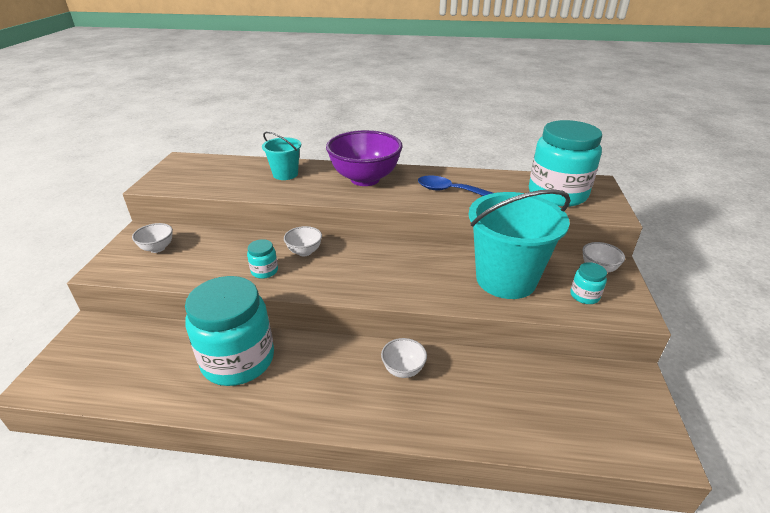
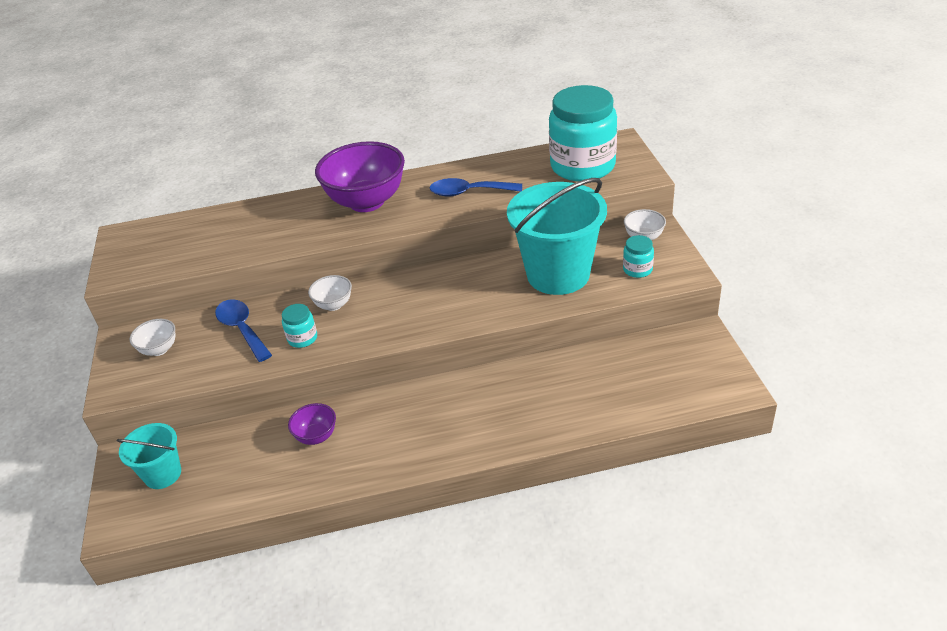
camera: 15 degrees left, 5 degrees up
turquoise jar [185,276,274,386] -> purple bowl [288,403,336,445]
turquoise bucket [262,131,301,180] -> turquoise bucket moved to [117,423,181,489]
white bowl [381,338,427,378] -> none
none -> blue spoon [215,299,272,362]

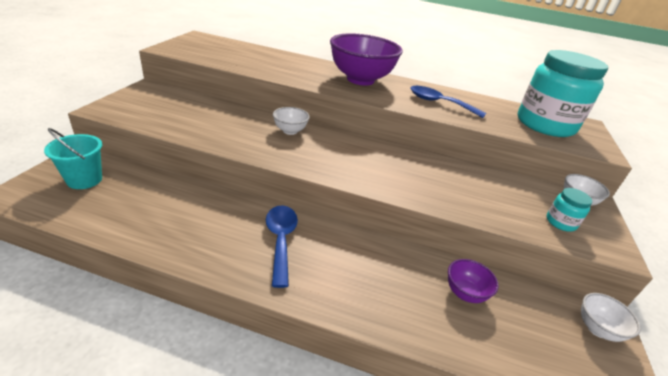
camera: 20 degrees right, 5 degrees down
white bowl [129,319,175,356] -> white bowl moved to [581,293,641,342]
blue spoon [215,299,272,362] -> blue spoon moved to [266,205,298,288]
turquoise jar [282,304,317,348] -> none
purple bowl [288,403,336,445] -> purple bowl moved to [448,259,499,303]
turquoise bucket [507,178,607,295] -> none

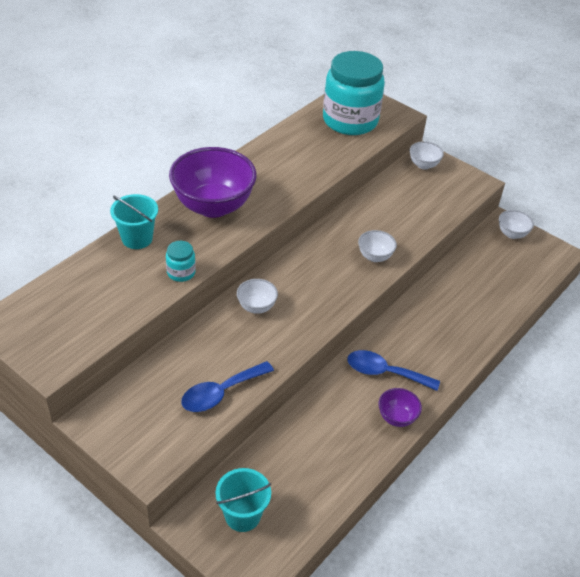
camera: 65 degrees left, 10 degrees up
blue spoon [410,86,486,118] -> blue spoon moved to [181,361,274,412]
purple bowl [448,259,499,303] -> purple bowl moved to [378,388,422,427]
turquoise jar [547,188,592,232] -> turquoise jar moved to [166,241,196,282]
none -> turquoise bucket [110,194,158,249]
none -> white bowl [358,230,397,262]

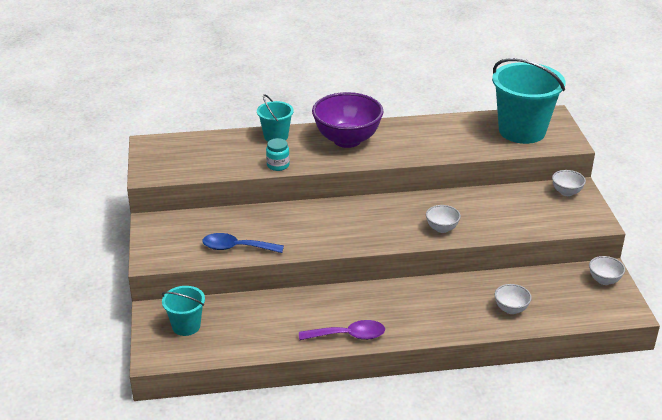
camera: 45 degrees right, 10 degrees down
white bowl [237,279,278,314] -> white bowl moved to [495,284,532,314]
turquoise jar [323,51,385,135] -> turquoise bucket [492,58,565,144]
blue spoon [347,350,440,391] -> none
purple bowl [378,388,422,427] -> purple spoon [299,320,385,340]

